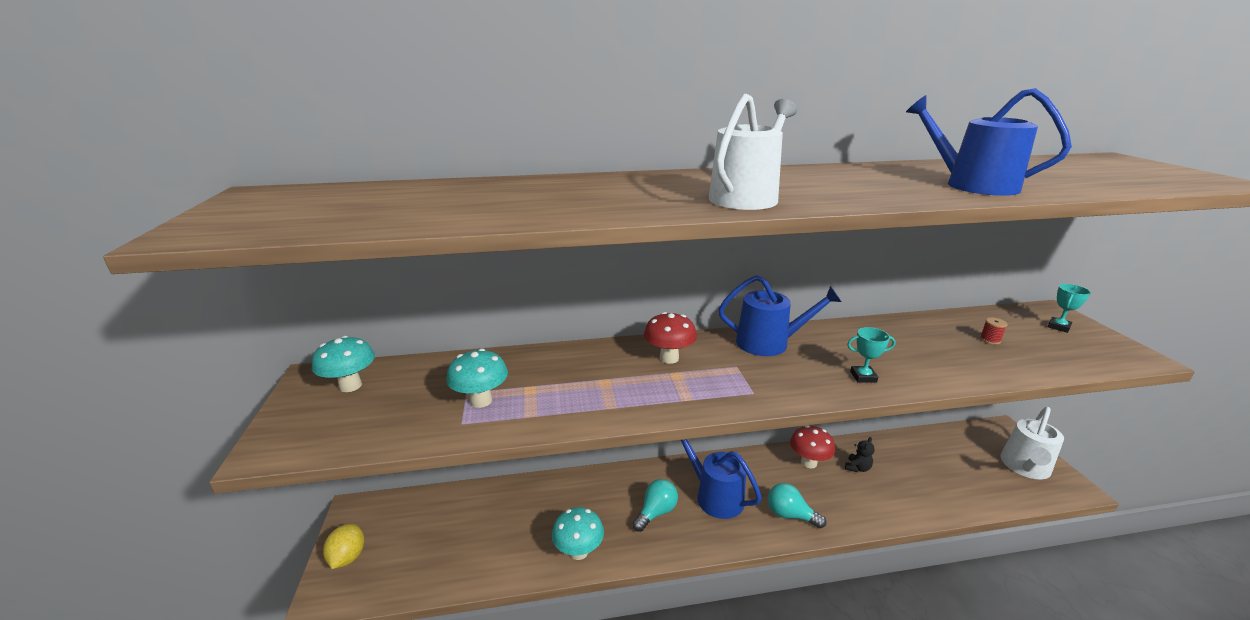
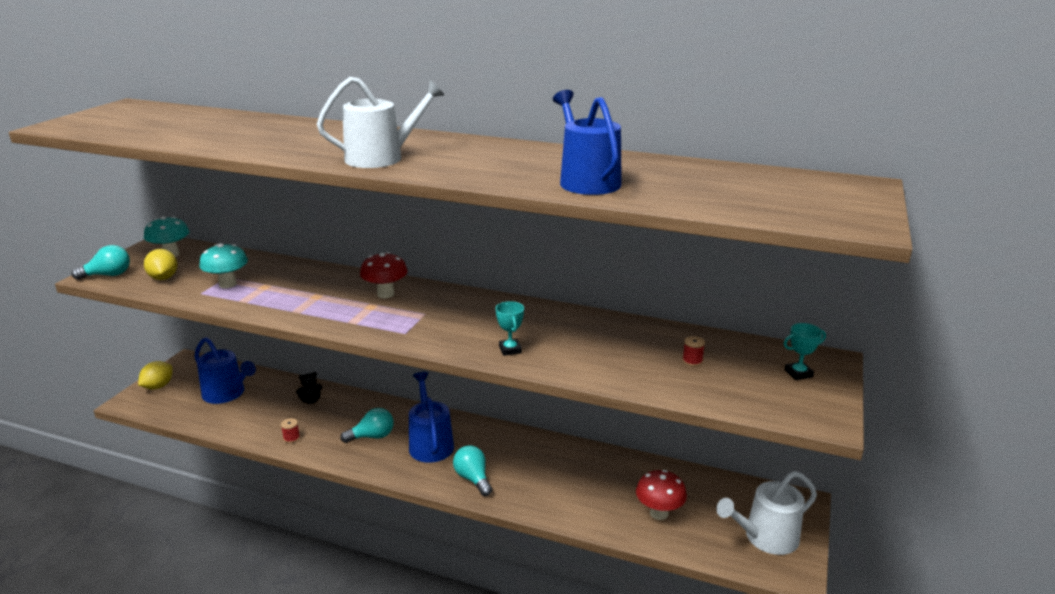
camera: 30 degrees right, 0 degrees up
turquoise mushroom [552,507,604,560] -> red spool [281,418,300,443]
blue watering can [719,275,841,356] -> blue watering can moved to [194,337,256,404]
red mushroom [790,425,835,468] -> red mushroom moved to [636,470,687,520]
black teddy bear [845,437,875,472] -> black teddy bear moved to [296,372,322,404]
turquoise trophy [847,327,896,383] -> turquoise trophy turned 45 degrees clockwise [496,301,524,356]
none -> turquoise light bulb [71,245,130,280]
none -> yellow lemon [144,249,177,280]

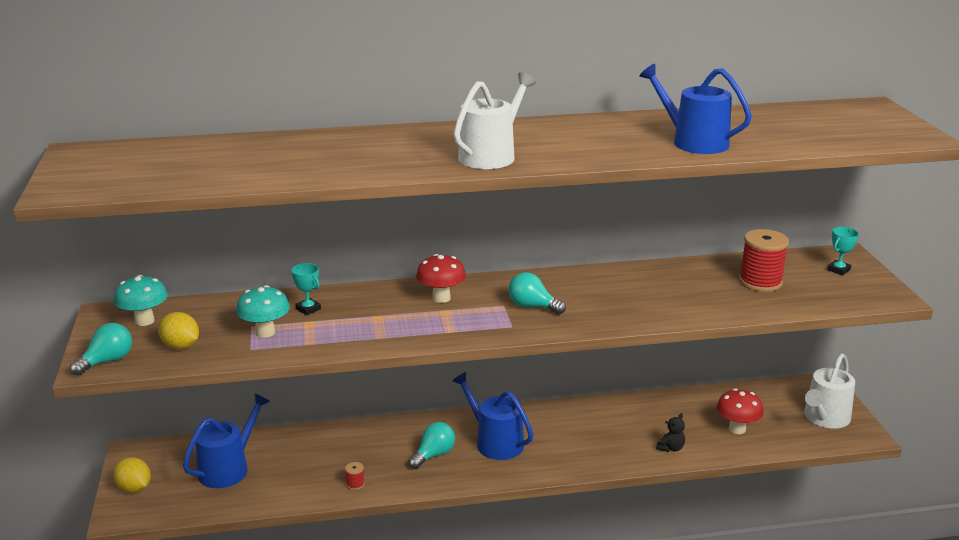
camera: 30 degrees left, 0 degrees up
yellow lemon [138,361,173,390] -> yellow lemon turned 45 degrees counterclockwise [113,457,151,493]
blue watering can [194,337,256,404] -> blue watering can turned 60 degrees counterclockwise [183,393,270,488]
black teddy bear [296,372,322,404] -> black teddy bear moved to [656,413,685,452]
turquoise light bulb [453,445,492,496] -> turquoise light bulb moved to [508,272,566,314]
turquoise trophy [496,301,524,356] -> turquoise trophy moved to [291,263,321,315]
red spool [682,336,705,366] -> red spool [739,229,789,292], size x2.38

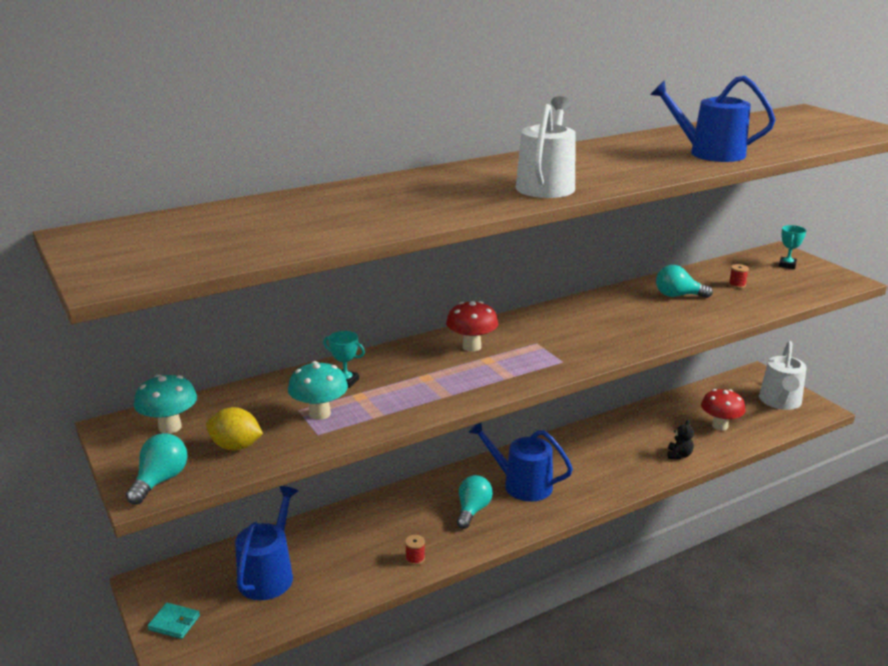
camera: 20 degrees left, 0 degrees up
yellow lemon [113,457,151,493] -> turquoise wallet [148,603,200,639]
turquoise light bulb [508,272,566,314] -> turquoise light bulb moved to [656,265,713,298]
red spool [739,229,789,292] -> red spool [729,264,749,288], size x0.42

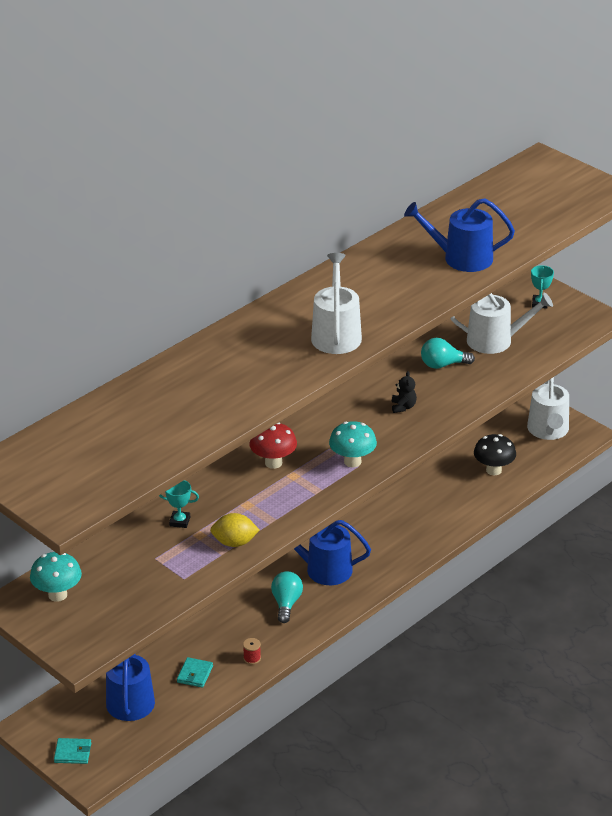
camera: 15 degrees left, 10 degrees up
turquoise light bulb [126,433,187,505] -> none
yellow lemon [206,407,263,451] -> yellow lemon moved to [210,513,260,547]
turquoise mushroom [288,361,348,420] -> turquoise mushroom moved to [329,421,377,467]
black teddy bear [668,420,694,459] -> black teddy bear moved to [392,371,417,413]
red mushroom [701,389,746,431] -> black mushroom [474,434,516,475]
red spool [729,264,749,288] -> white watering can [451,293,553,354]
none -> turquoise wallet [177,657,213,688]

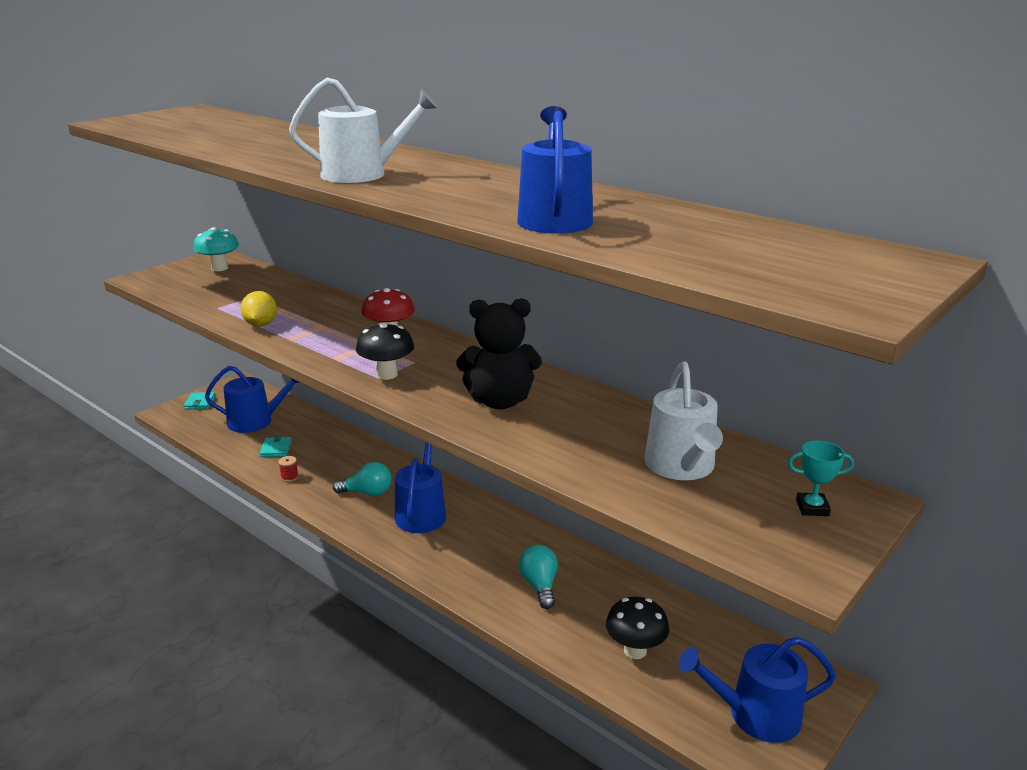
camera: 85 degrees right, 10 degrees down
turquoise trophy [159,480,199,528] -> none
turquoise wallet [177,657,213,688] -> turquoise wallet turned 75 degrees clockwise [260,436,292,457]
turquoise mushroom [329,421,377,467] -> black mushroom [356,323,414,380]
black teddy bear [392,371,417,413] -> black teddy bear [456,298,542,409], size x2.21
turquoise light bulb [421,338,475,369] -> turquoise light bulb moved to [519,545,558,609]
white watering can [527,377,569,440] -> blue watering can [679,637,836,743]

